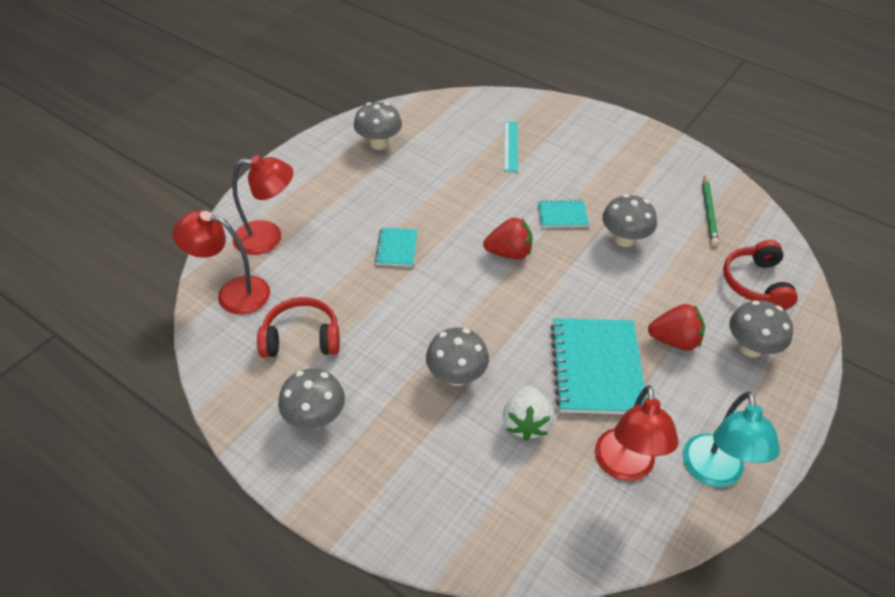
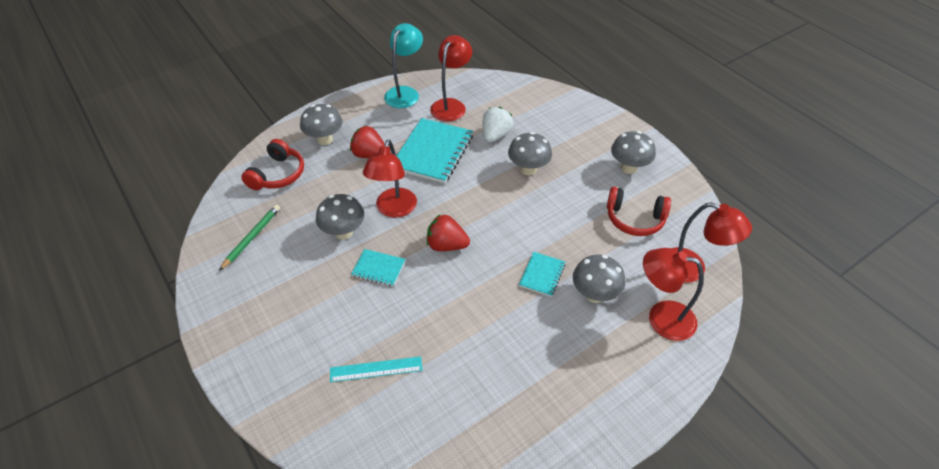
camera: 160 degrees left, 0 degrees up
grey mushroom [354,102,402,150] -> grey mushroom moved to [573,255,625,303]
turquoise ruler [504,121,518,172] -> turquoise ruler turned 60 degrees clockwise [330,356,423,382]
none -> red lamp [363,140,417,218]

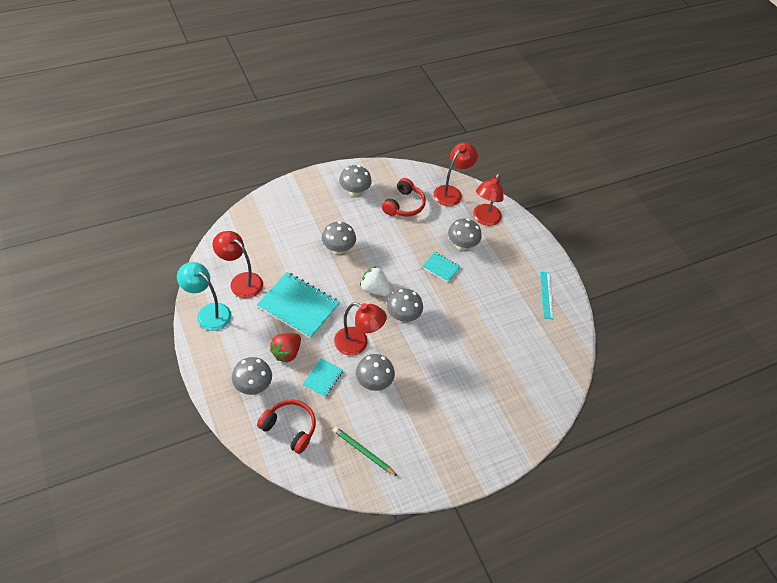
camera: 85 degrees left, 5 degrees up
turquoise ruler [330,356,423,382] -> turquoise ruler moved to [540,272,554,319]
turquoise notebook [351,249,405,286] -> turquoise notebook moved to [302,358,343,397]
red strawberry [427,214,470,251] -> grey mushroom [387,289,423,322]
white strawberry [483,107,514,143] -> white strawberry moved to [360,266,391,296]

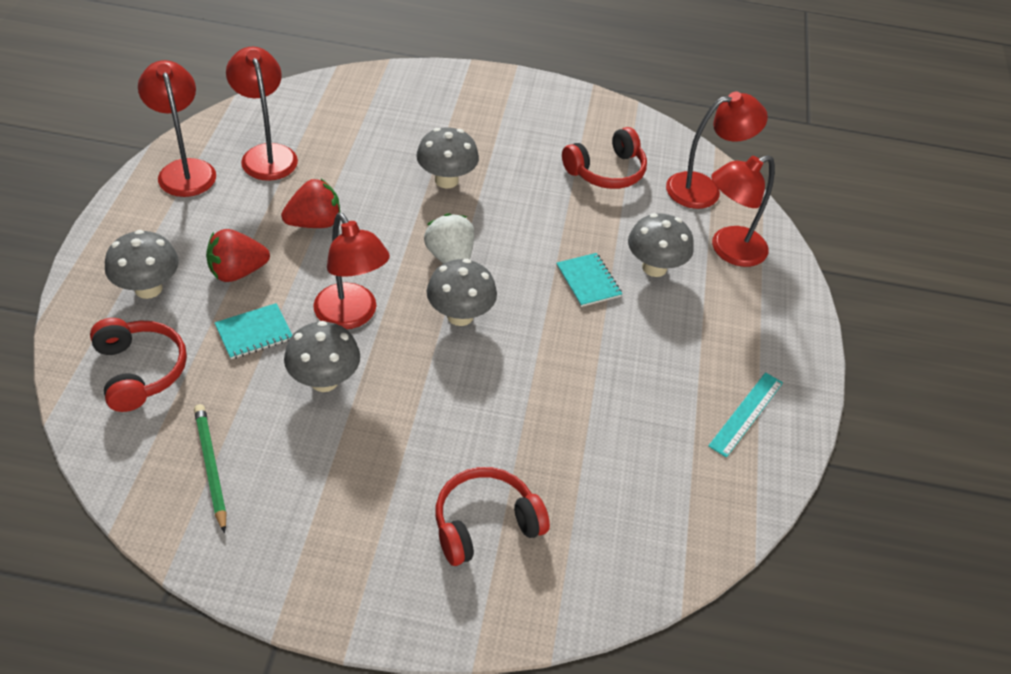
camera: 35 degrees right, 5 degrees down
turquoise lamp [177,262,231,331] -> red lamp [138,60,216,197]
turquoise notebook [257,272,340,339] -> red strawberry [281,179,340,228]
grey mushroom [339,165,372,197] -> none
none -> red headphones [435,467,550,566]

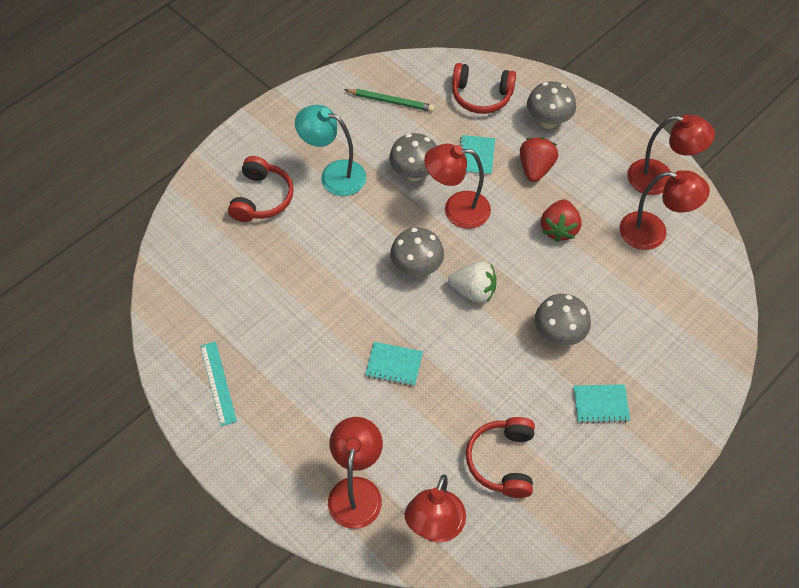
camera: 130 degrees right, 10 degrees up
grey mushroom [628,213,694,277] -> none
none -> turquoise lamp [295,105,366,196]
none -> turquoise notebook [574,384,630,424]

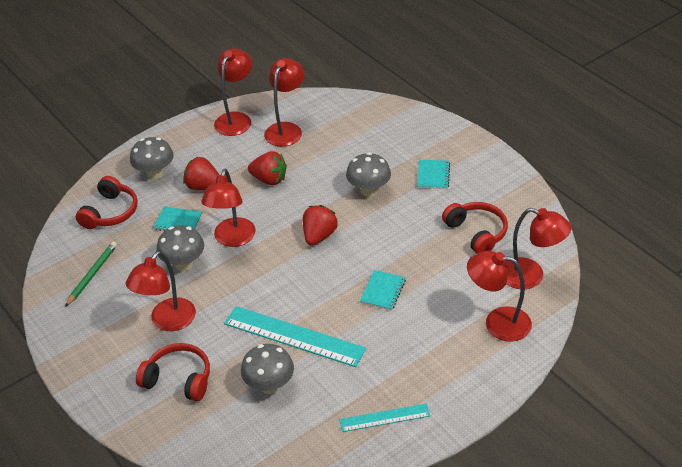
camera: 80 degrees left, 15 degrees down
turquoise lamp [295,105,366,196] -> red lamp [126,251,196,331]
grey mushroom [390,228,444,277] -> grey mushroom moved to [241,344,294,394]
white strawberry [448,261,497,303] -> red strawberry [303,205,338,246]
red headphones [466,417,535,498] -> red headphones turned 135 degrees counterclockwise [442,202,508,254]
none -> turquoise ruler [224,306,366,367]

